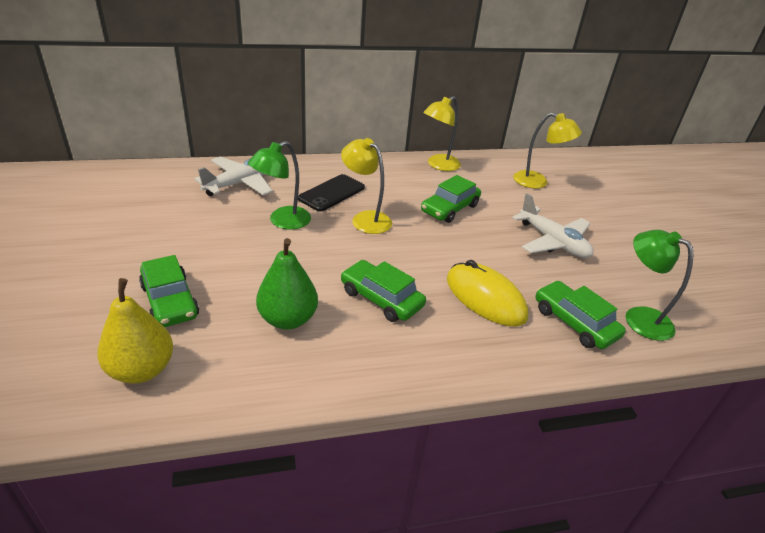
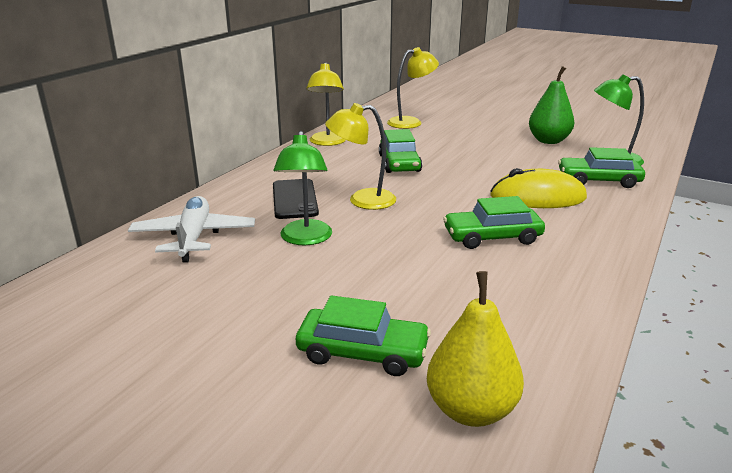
camera: 45 degrees left, 10 degrees down
green pear [256,238,318,330] -> green pear moved to [529,66,574,144]
white plane [512,193,593,258] -> none

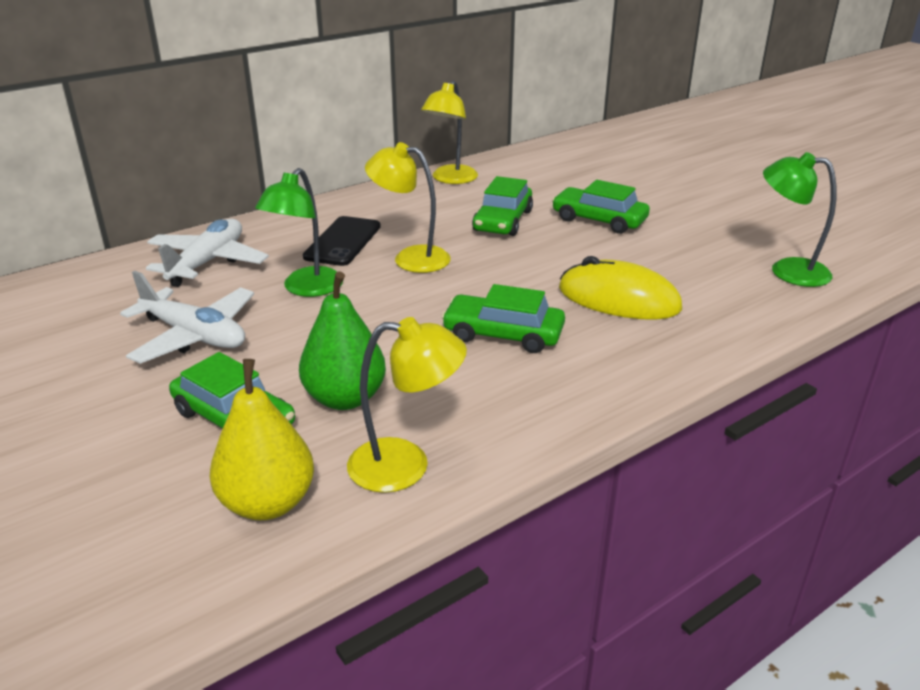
camera: 25 degrees right, 5 degrees up
yellow lamp [387,47,439,129] -> yellow lamp moved to [347,317,467,493]
green pear [529,66,574,144] -> green pear moved to [299,271,386,410]
green car [558,147,645,188] -> green car moved to [552,180,650,234]
none -> white plane [120,271,254,364]

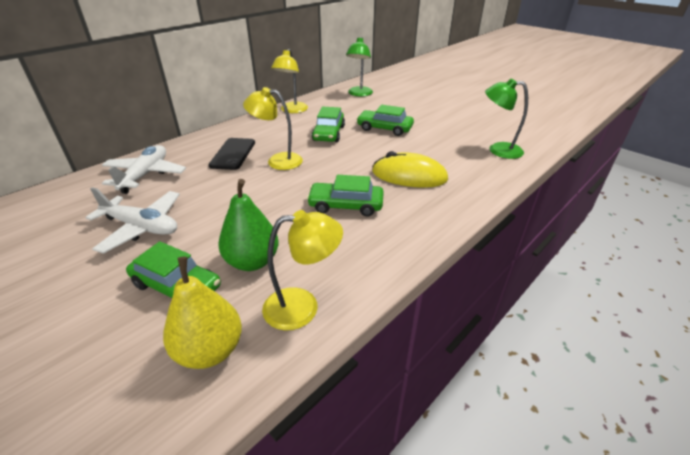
camera: 10 degrees left, 5 degrees up
green lamp [255,168,343,297] -> green lamp moved to [346,37,373,97]

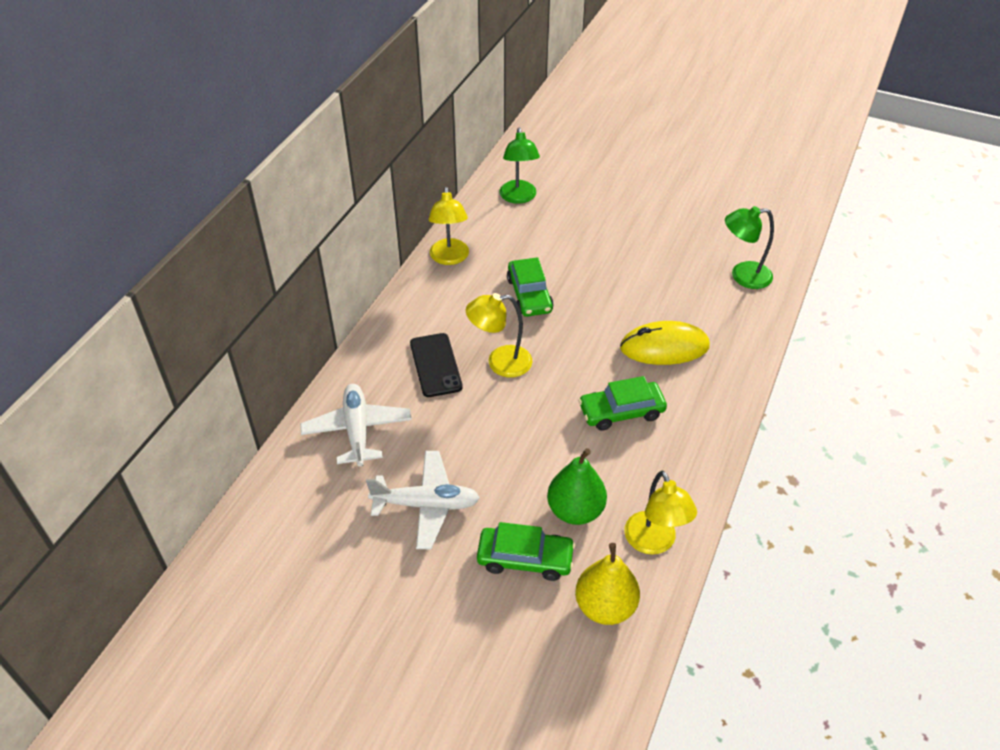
camera: 20 degrees left, 10 degrees up
yellow lamp [262,210,343,331] -> yellow lamp turned 105 degrees clockwise [624,471,697,555]
green car [357,105,414,136] -> none

